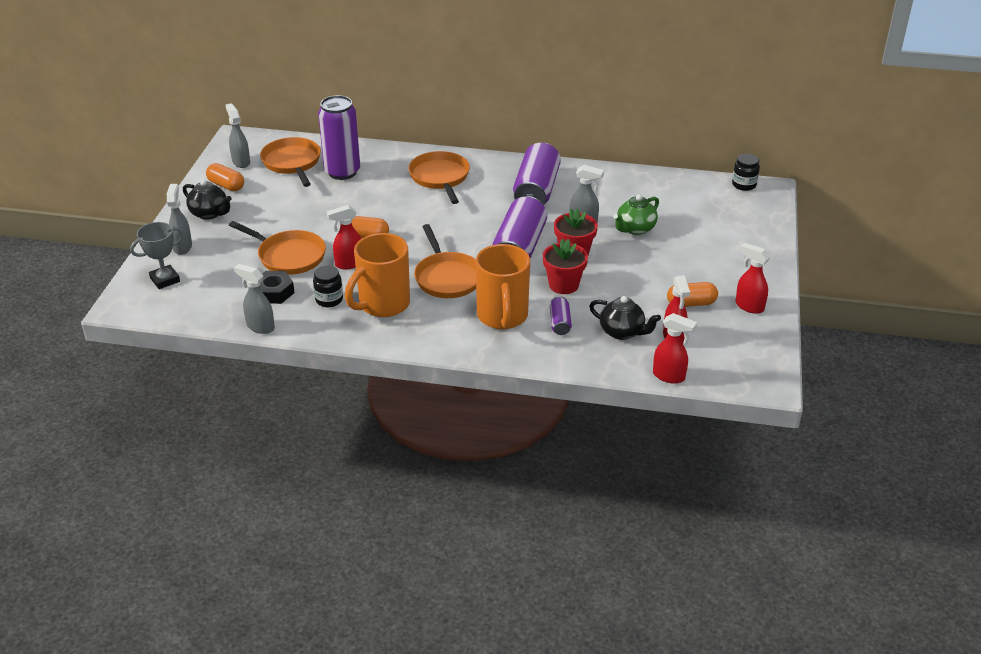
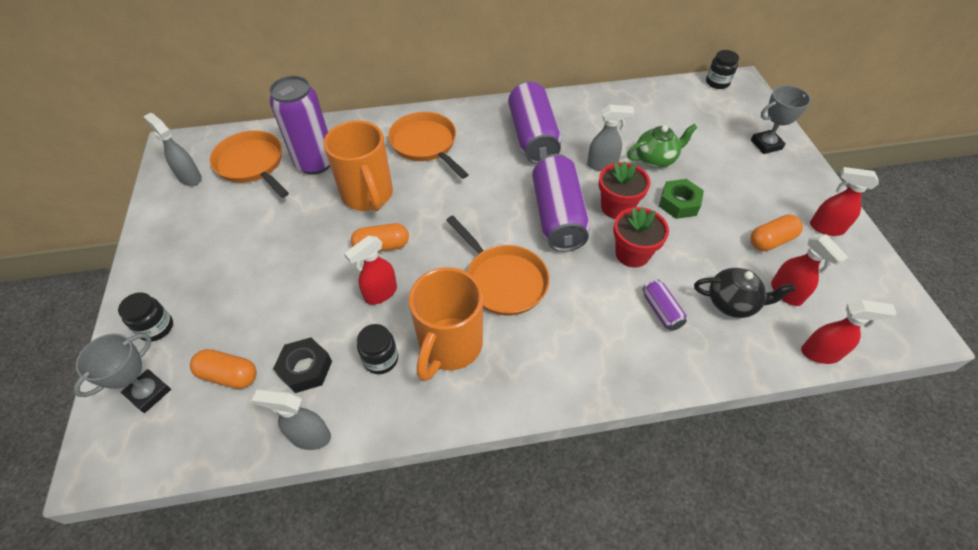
camera: 20 degrees left, 15 degrees up
grey spray bottle [167,184,192,255] -> black jar [118,292,173,341]
black teapot [183,180,232,220] -> none
orange capsule [206,163,244,191] -> orange capsule moved to [190,349,257,389]
orange pan [229,221,326,275] -> none
orange mug [476,244,530,329] -> orange mug moved to [323,120,393,211]
green teapot [614,194,659,235] -> green teapot turned 135 degrees counterclockwise [627,124,697,168]
none -> green nut [659,179,704,219]
none -> grey trophy [751,85,812,154]

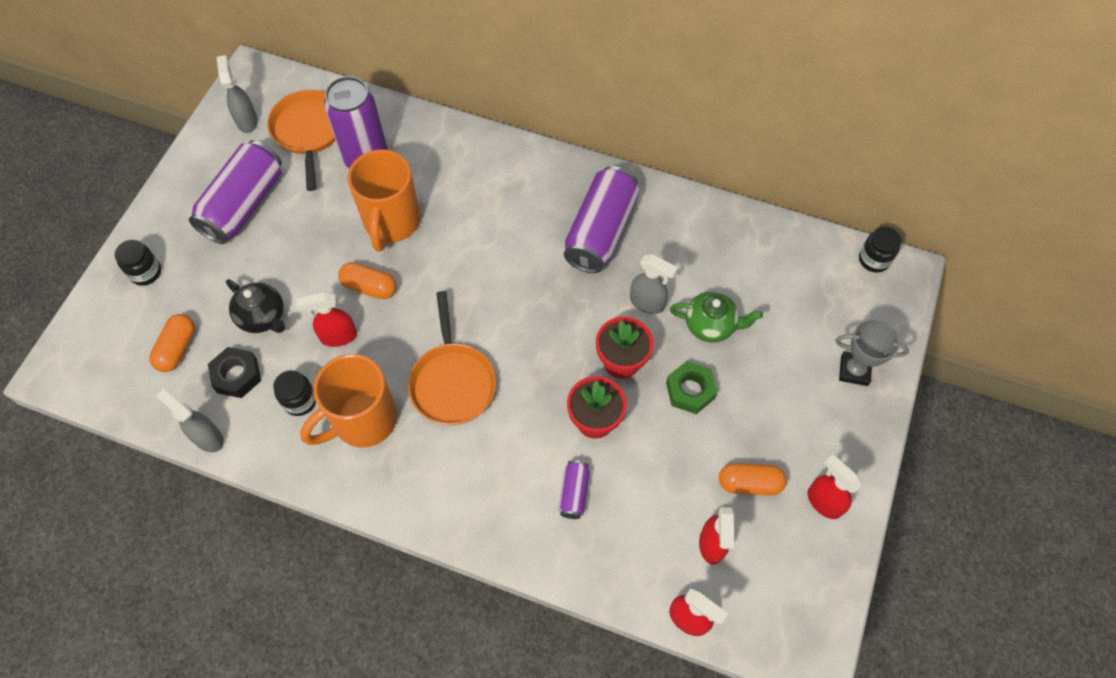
camera: 30 degrees right, 10 degrees up
grey trophy [73,333,171,413] -> none
orange capsule [190,349,257,389] -> orange capsule turned 60 degrees clockwise [149,314,195,372]
orange pan [388,112,469,179] -> none
purple can [532,154,590,252] -> purple can moved to [189,140,282,244]
black teapot [694,268,795,318] -> black teapot moved to [226,279,285,333]

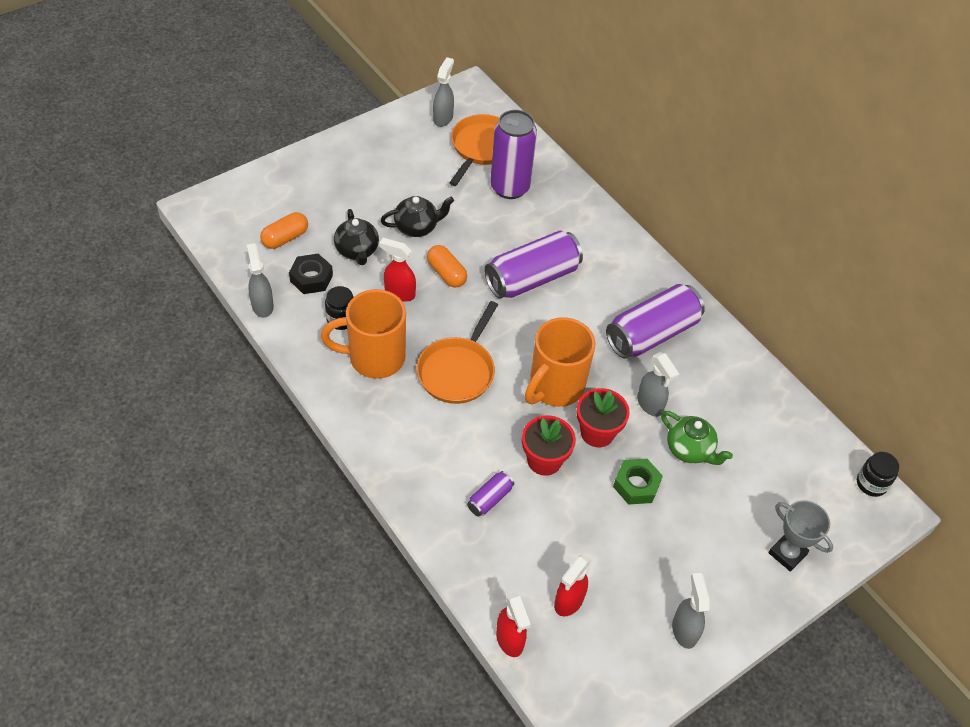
camera: 30 degrees right, 10 degrees down
black jar [115,240,161,286] -> none
purple can [189,140,282,244] -> purple can moved to [484,231,583,299]
orange mug [347,149,421,252] -> orange mug moved to [525,317,595,407]
orange capsule [719,463,787,496] -> none
red spray bottle [808,454,862,519] -> grey spray bottle [672,573,710,649]
none -> black teapot [381,196,454,237]

